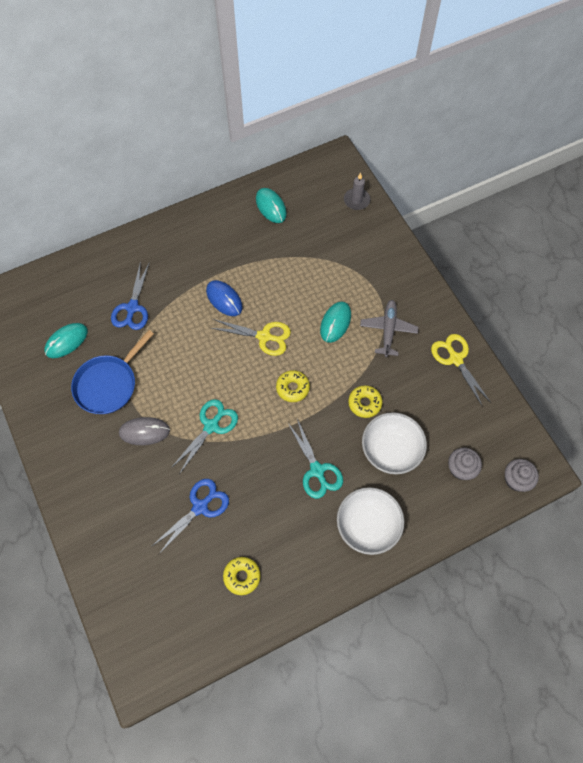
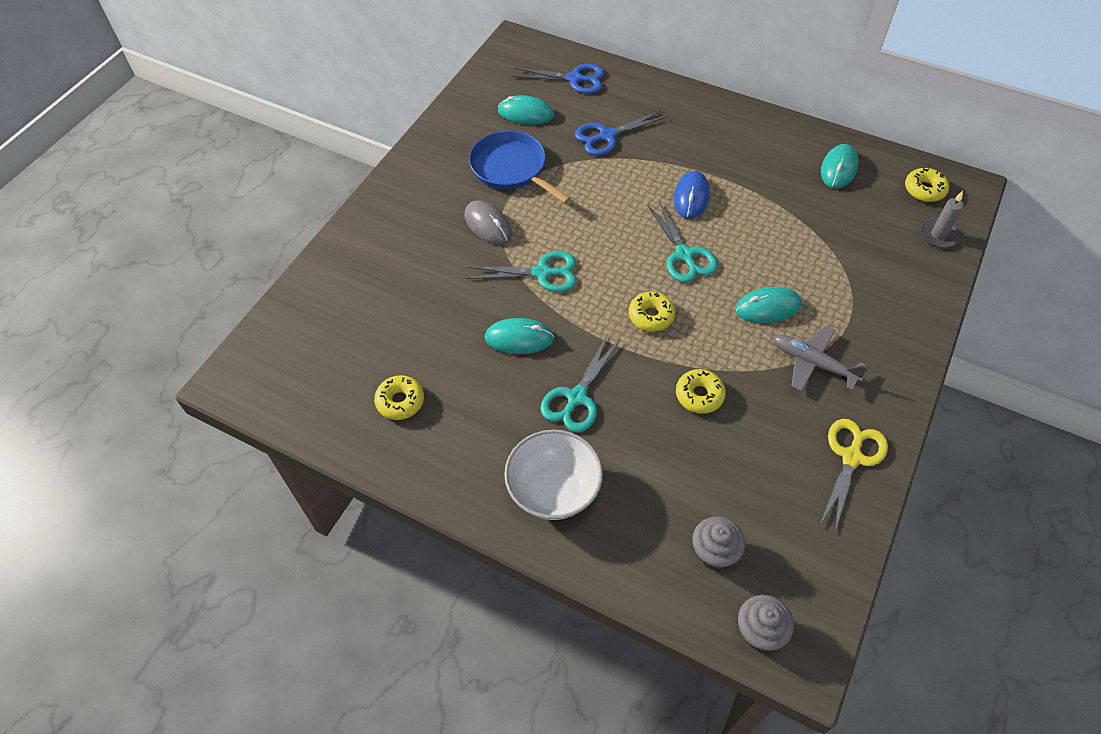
camera: 55 degrees right, 10 degrees down
blue pan [71,330,154,414] -> blue pan turned 45 degrees clockwise [469,131,571,204]
blue scissors [152,479,229,554] -> blue scissors moved to [512,64,605,94]
yellow scissors [211,319,291,356] -> turquoise scissors [648,201,718,282]
grey plane [360,300,418,357] -> grey plane turned 120 degrees counterclockwise [773,326,868,392]
white bowl [362,412,427,474] -> none
none -> turquoise mouse [485,318,554,354]
none -> yellow donut [905,168,949,202]

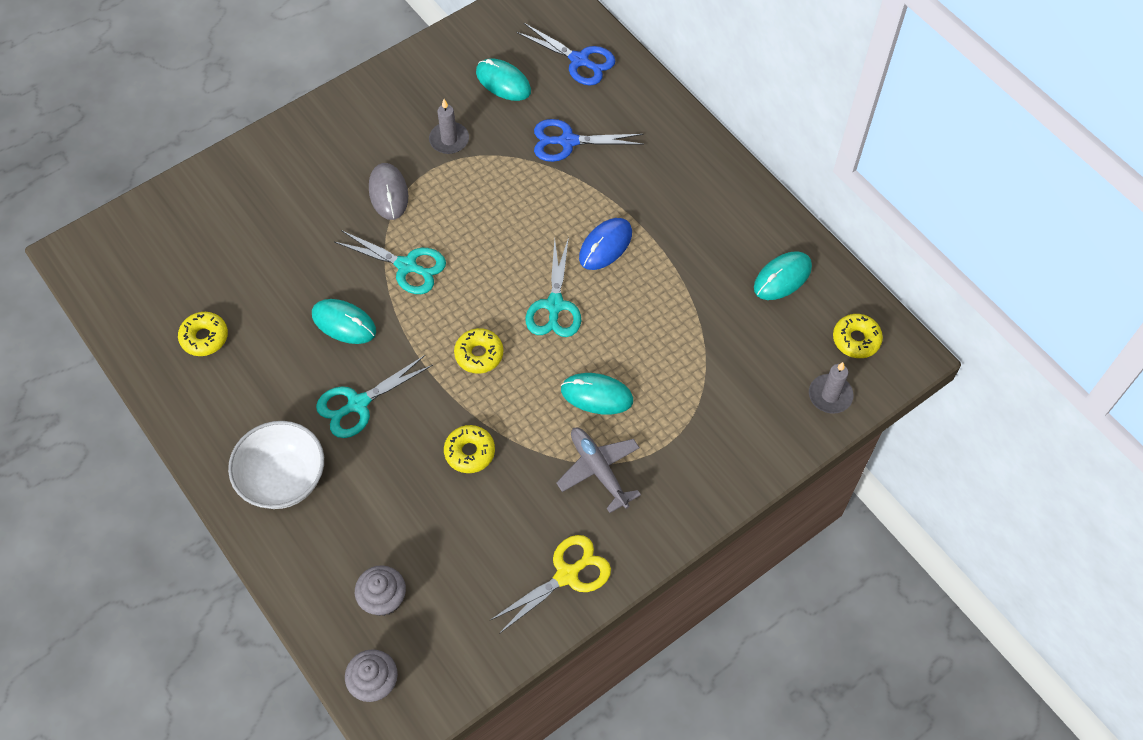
camera: 25 degrees right, 5 degrees up
blue pan [469,131,571,204] -> grey candle [429,99,469,154]

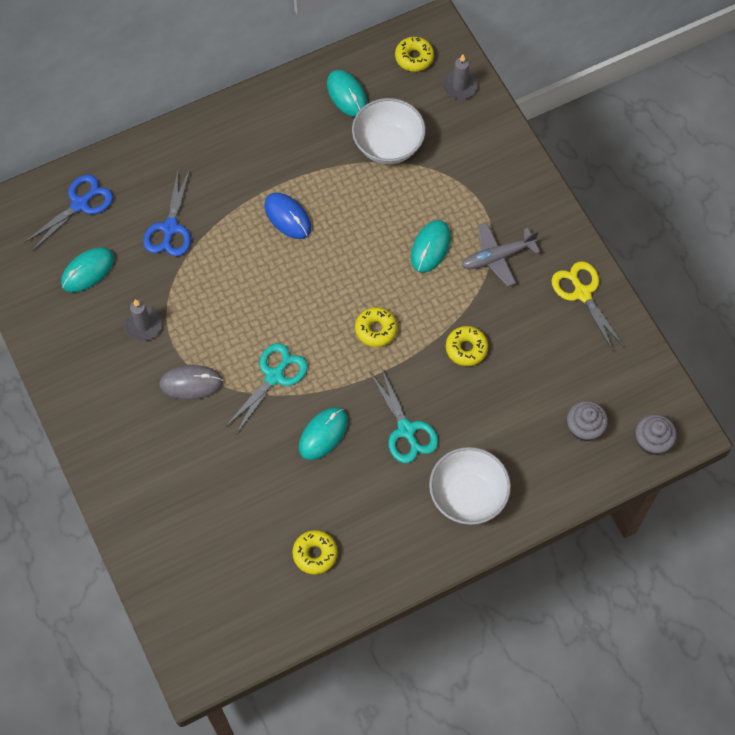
camera: 80 degrees left, 5 degrees up
turquoise scissors [526,237,581,337] -> none
none -> white bowl [352,98,426,164]

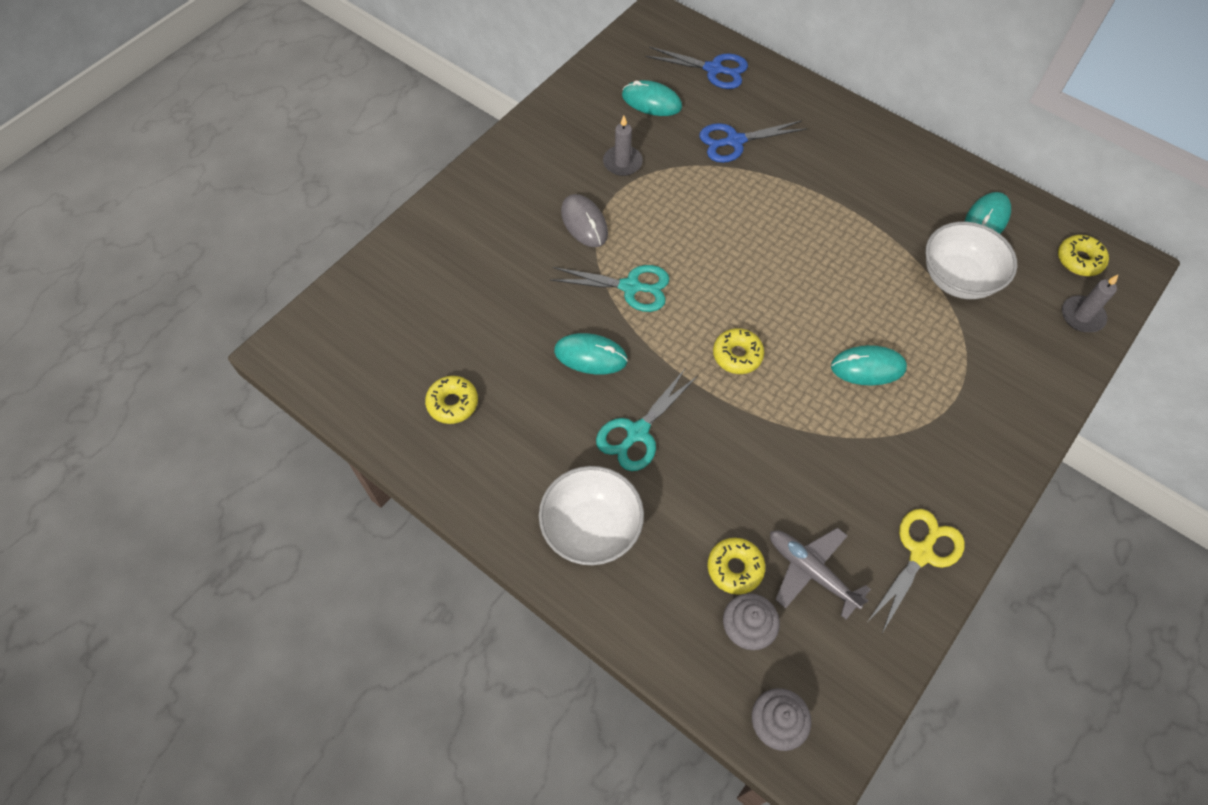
camera: 65 degrees right, 5 degrees down
blue mouse [264,193,311,239] -> none
yellow donut [446,326,488,366] -> yellow donut moved to [707,538,765,595]
grey plane [462,222,540,286] -> grey plane moved to [770,528,871,620]

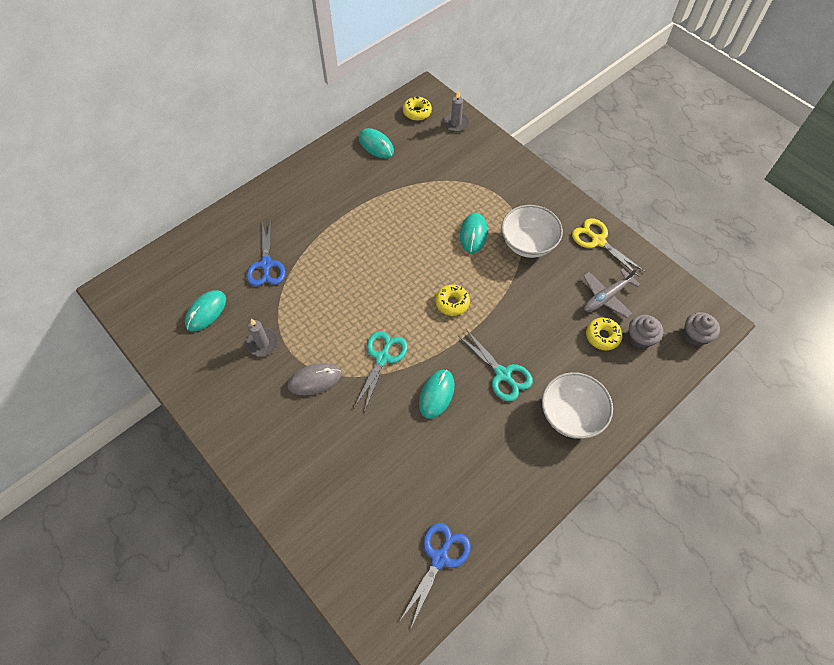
camera: 80 degrees left, 0 degrees up
yellow donut [425,376,478,424] -> none
blue scissors [645,47,748,89] -> blue scissors moved to [399,523,471,627]
white bowl [926,222,1017,299] -> white bowl moved to [501,205,563,258]

